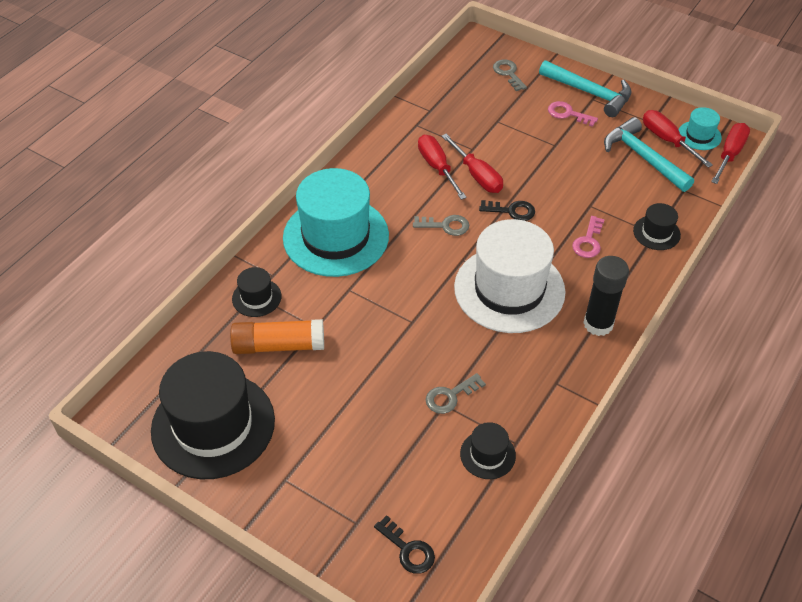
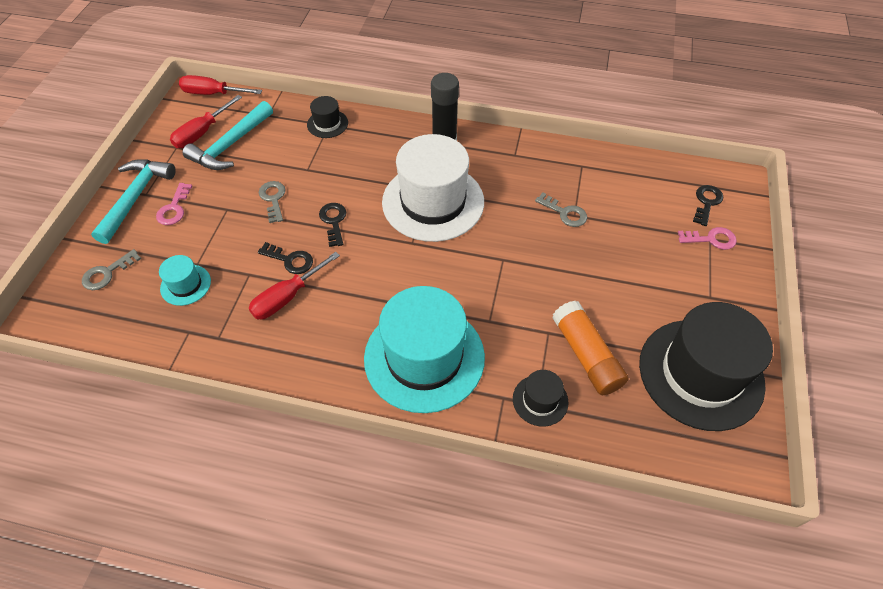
camera: 110 degrees left, 5 degrees up
grey key [413,215,469,236] -> grey key moved to [259,181,286,223]
red screwdriver [442,134,503,193] -> black key [258,242,313,274]
black hat [460,422,516,479] -> none
pink key [572,216,605,258] -> pink key moved to [678,227,737,250]
turquoise hat [679,107,722,150] -> turquoise hat moved to [159,255,211,306]

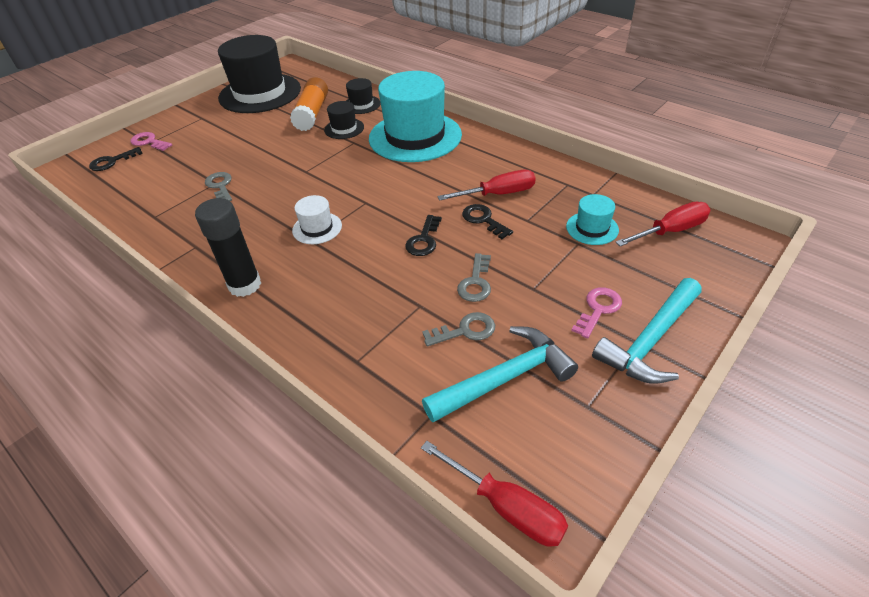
camera: 150 degrees left, 10 degrees down
grey key [82,249,141,290] -> grey key moved to [422,312,495,346]
red screwdriver [170,95,242,148] -> red screwdriver moved to [615,202,710,247]
black hat [307,96,348,138] -> black hat moved to [324,101,364,139]
white hat [382,134,484,242] -> white hat [292,195,342,244], size x0.44

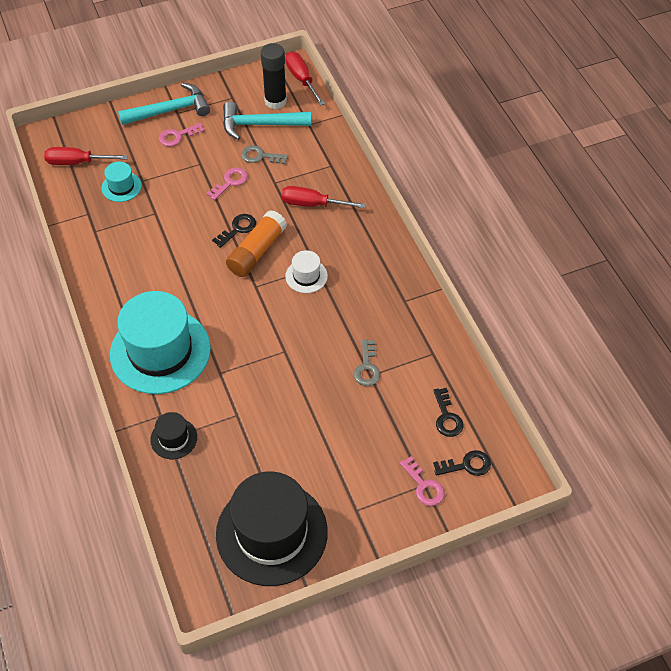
camera: 155 degrees left, 10 degrees up
black glue stick [195,198,261,297] -> black glue stick moved to [261,43,287,109]
orange glue stick [290,77,328,131] -> orange glue stick moved to [226,210,287,277]
black hat [324,101,364,139] -> none
red screwdriver [437,170,536,201] -> red screwdriver moved to [281,186,366,208]
grey key [457,253,491,302] -> pink key [206,167,247,200]
black key [462,204,513,239] -> black key moved to [433,388,463,437]

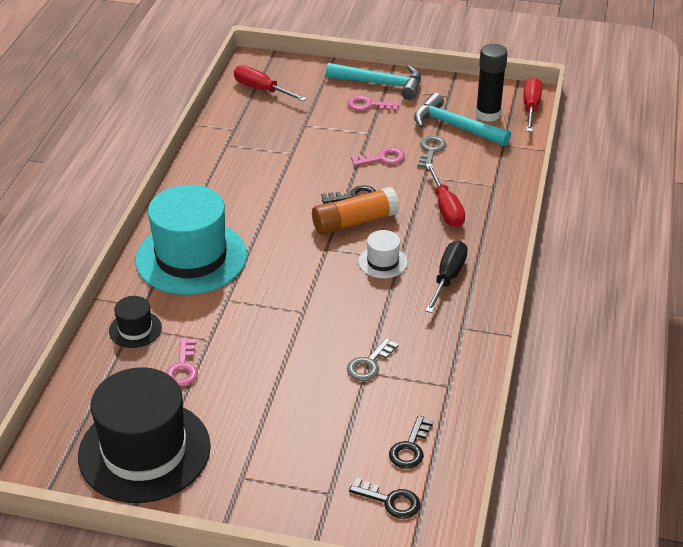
camera: 35 degrees right, 15 degrees down
turquoise hat [102,162,142,202] -> none
grey key [241,145,288,164] -> grey key turned 60 degrees clockwise [417,136,446,168]
red screwdriver [281,186,366,208] -> red screwdriver turned 150 degrees counterclockwise [426,164,465,227]
pink key [400,456,444,506] -> pink key moved to [166,338,198,387]
none -> black screwdriver [425,241,468,313]

